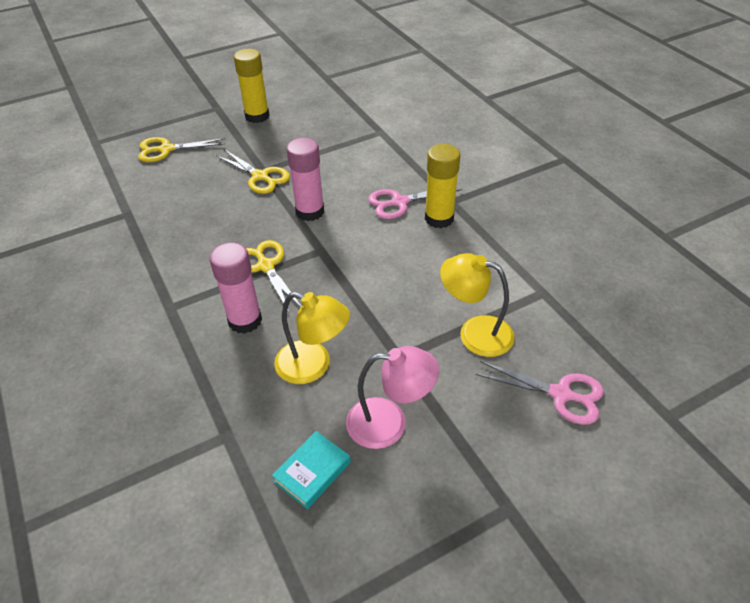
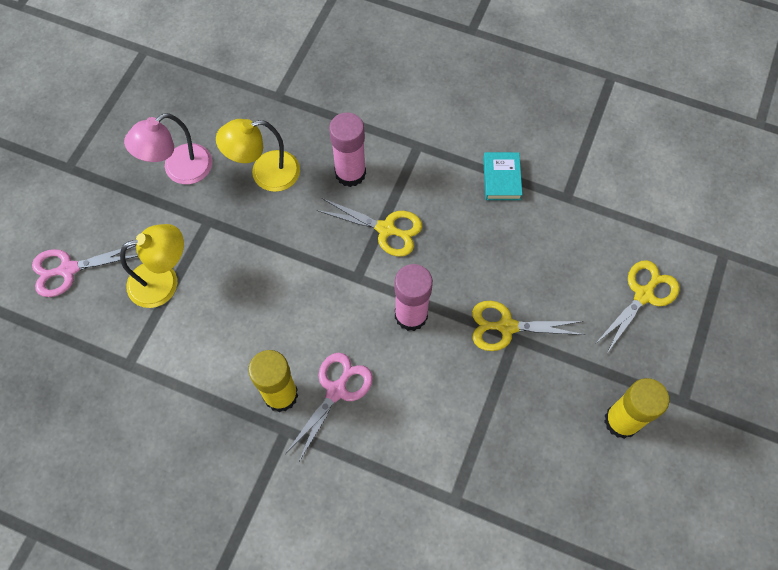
camera: 140 degrees right, 20 degrees up
turquoise book [272,431,350,509] -> turquoise book moved to [483,152,522,200]

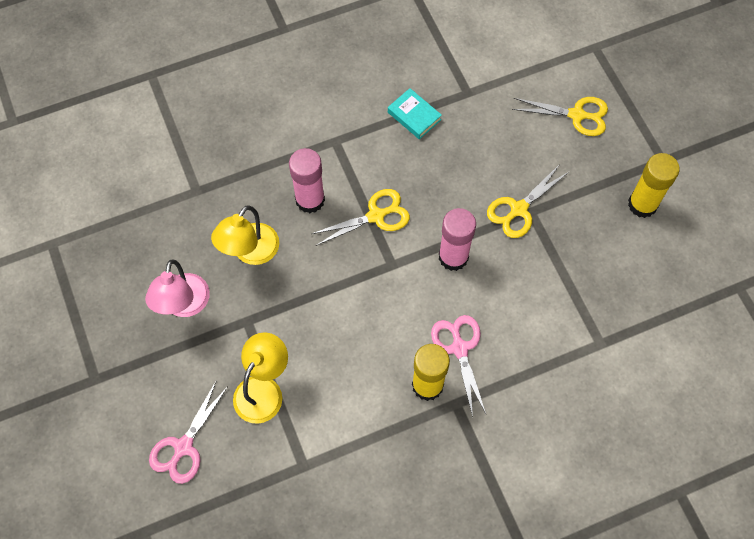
camera: 45 degrees left, 0 degrees up
yellow scissors [595,260,680,353] -> yellow scissors turned 105 degrees clockwise [512,97,608,136]

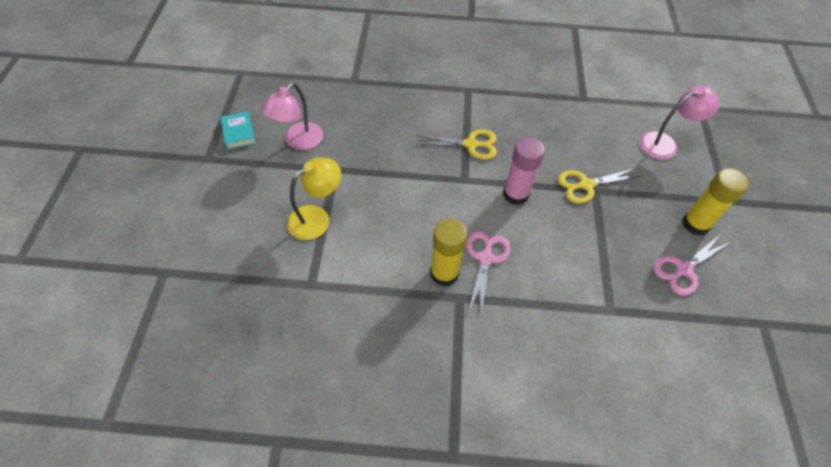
camera: 25 degrees right, 10 degrees down
pink scissors [149,380,228,484] -> pink scissors moved to [653,235,730,296]
yellow lamp [211,206,279,265] -> none
pink glue stick [289,148,325,213] -> none
turquoise book [388,88,442,139] -> turquoise book moved to [220,111,256,150]
yellow scissors [512,97,608,136] -> pink lamp [639,86,720,160]

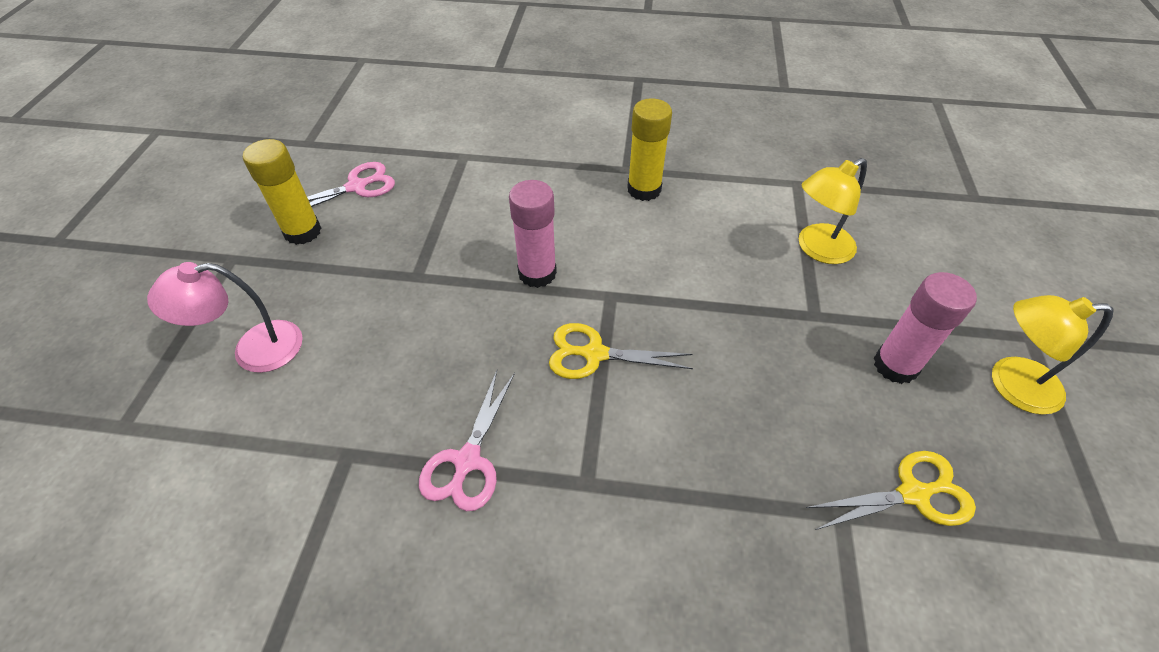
camera: 175 degrees left, 5 degrees down
turquoise book [220,111,256,150] -> yellow lamp [992,295,1113,415]
pink lamp [261,83,323,150] -> pink glue stick [874,272,977,384]
pink scissors [466,231,511,314] -> pink scissors moved to [419,370,515,511]
yellow scissors [558,168,641,203] -> yellow scissors moved to [806,451,976,530]

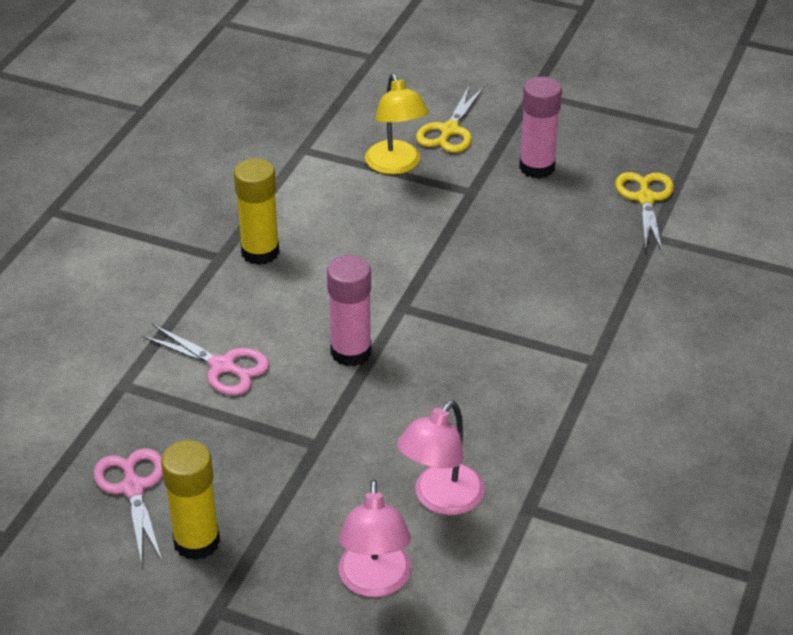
camera: 75 degrees left, 10 degrees down
pink scissors [419,370,515,511] -> pink scissors moved to [142,325,270,395]
yellow scissors [549,323,693,379] -> yellow scissors moved to [416,85,484,153]
yellow lamp [992,295,1113,415] -> none
none -> pink lamp [397,400,485,515]

